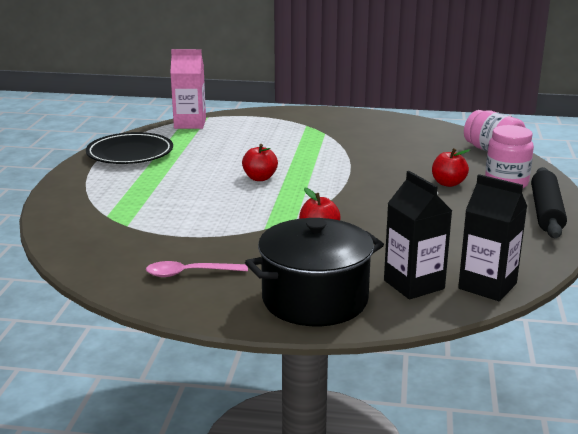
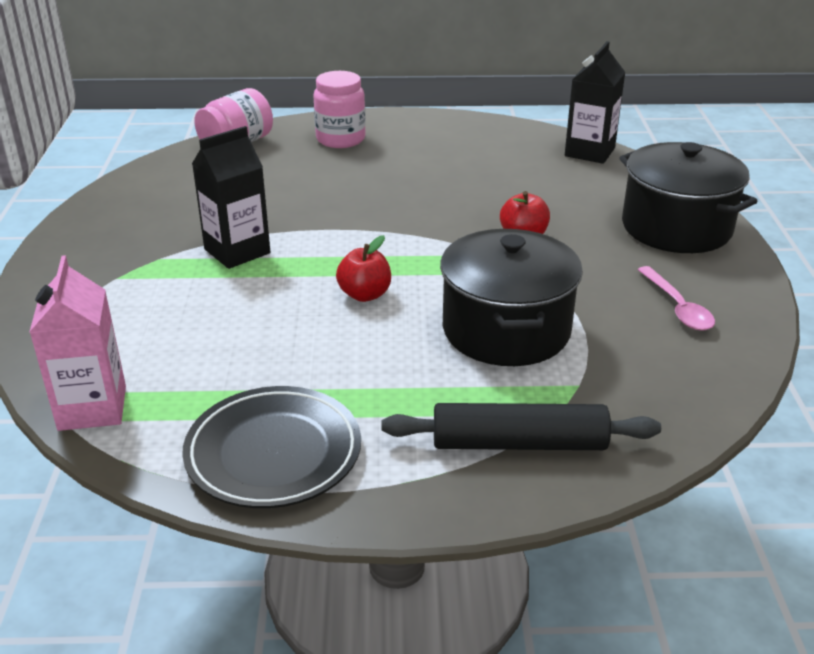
camera: 100 degrees left, 10 degrees up
black carton [384,171,452,300] -> black carton moved to [192,126,270,269]
red apple [432,148,470,187] -> none
black rolling pin [531,167,567,238] -> black rolling pin moved to [381,403,661,450]
none -> black pot [440,229,583,366]

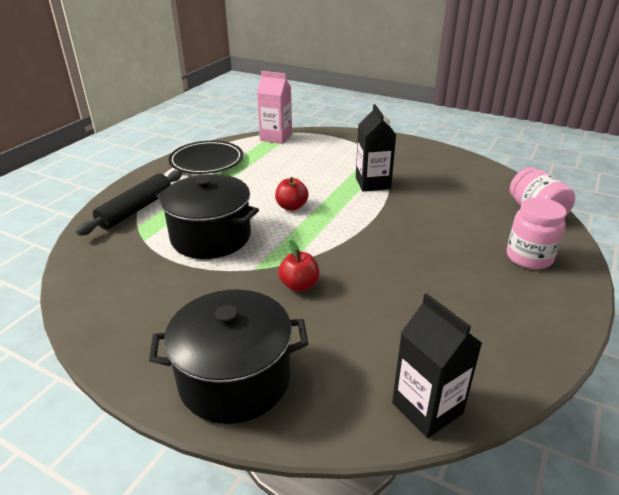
camera: 120 degrees right, 0 degrees up
pink spoon [638,266,715,331] -> none

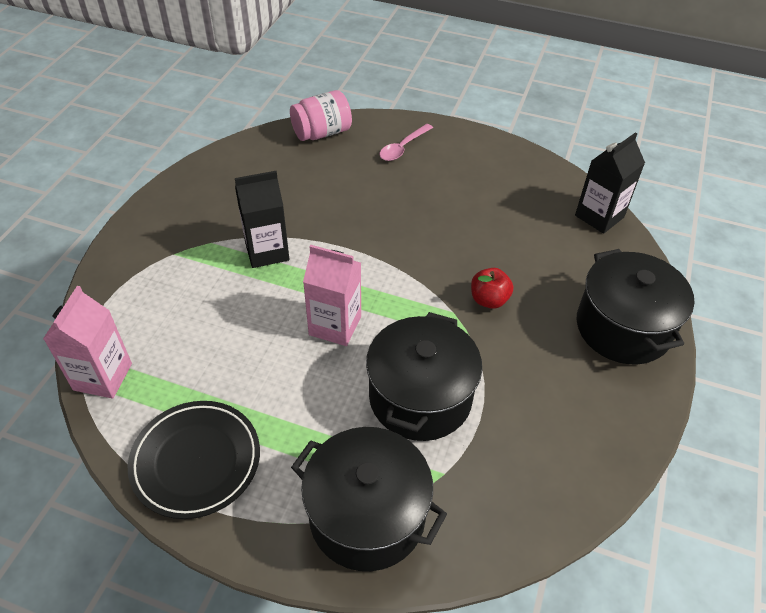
camera: 100 degrees left, 15 degrees up
black rolling pin [76,170,182,236] -> black pot [291,427,447,571]
red apple [275,177,309,211] -> pink carton [303,245,361,346]
pink jar [507,198,566,270] -> pink spoon [379,124,433,161]

